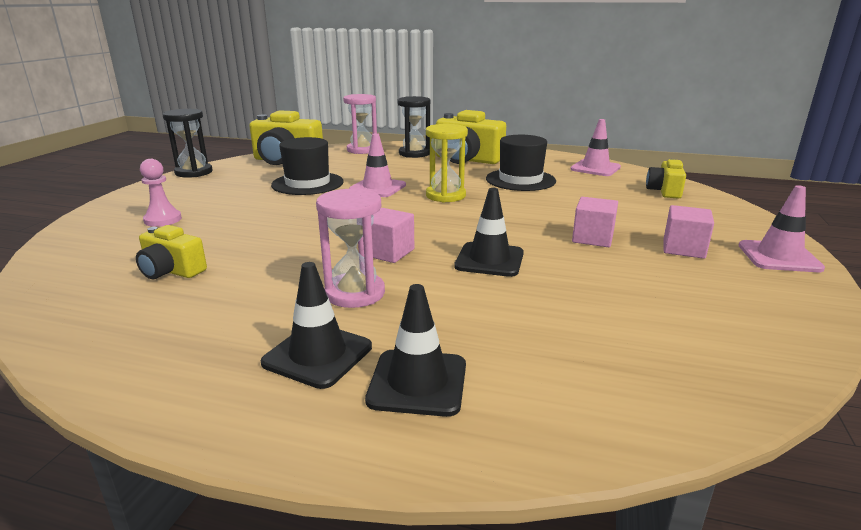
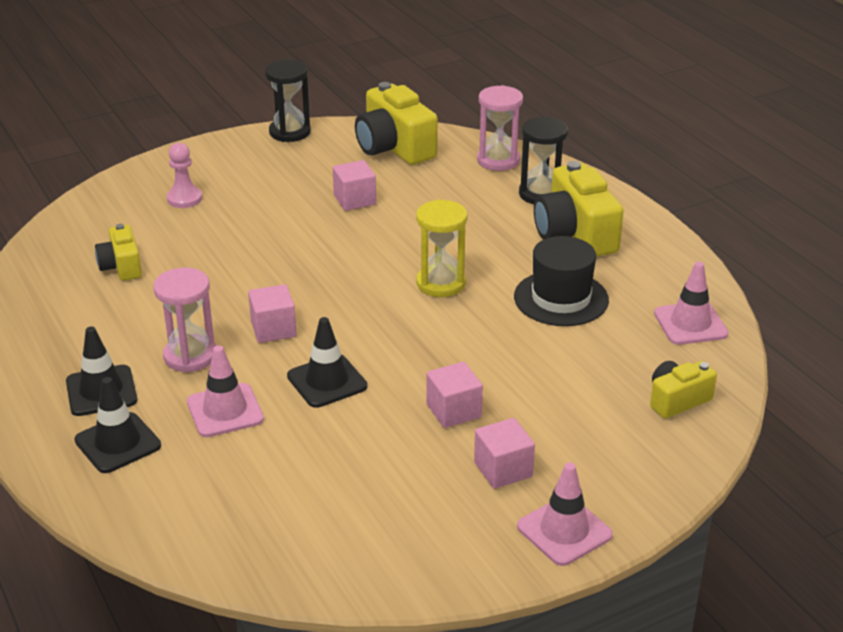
camera: 45 degrees right, 10 degrees up
black hat [271,137,344,195] -> pink cube [333,160,376,211]
pink traffic cone [349,133,406,197] -> pink traffic cone moved to [187,346,264,437]

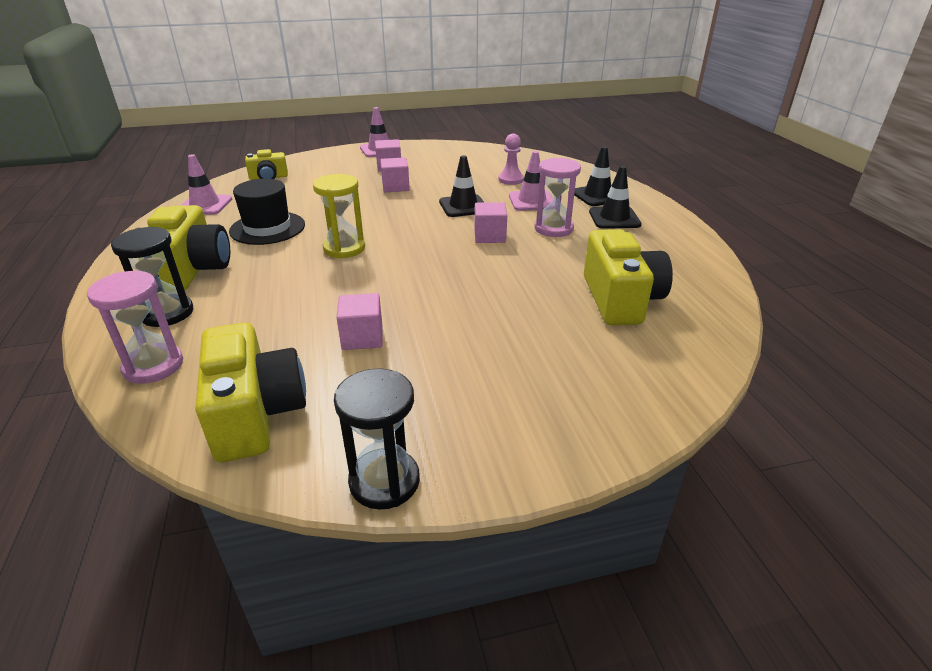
camera: 165 degrees left, 0 degrees up
yellow camera [95,224,142,281] -> yellow camera [584,229,673,325], size x1.77
pink pawn [167,143,202,208] -> pink pawn moved to [498,133,524,185]

